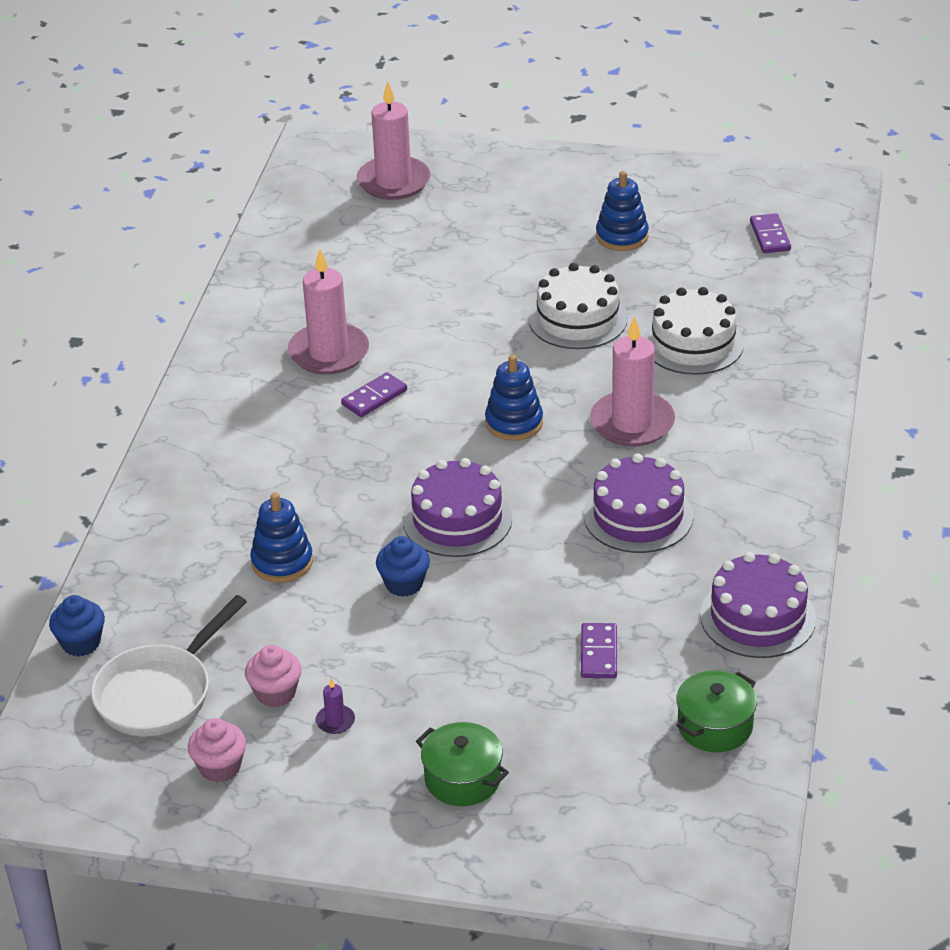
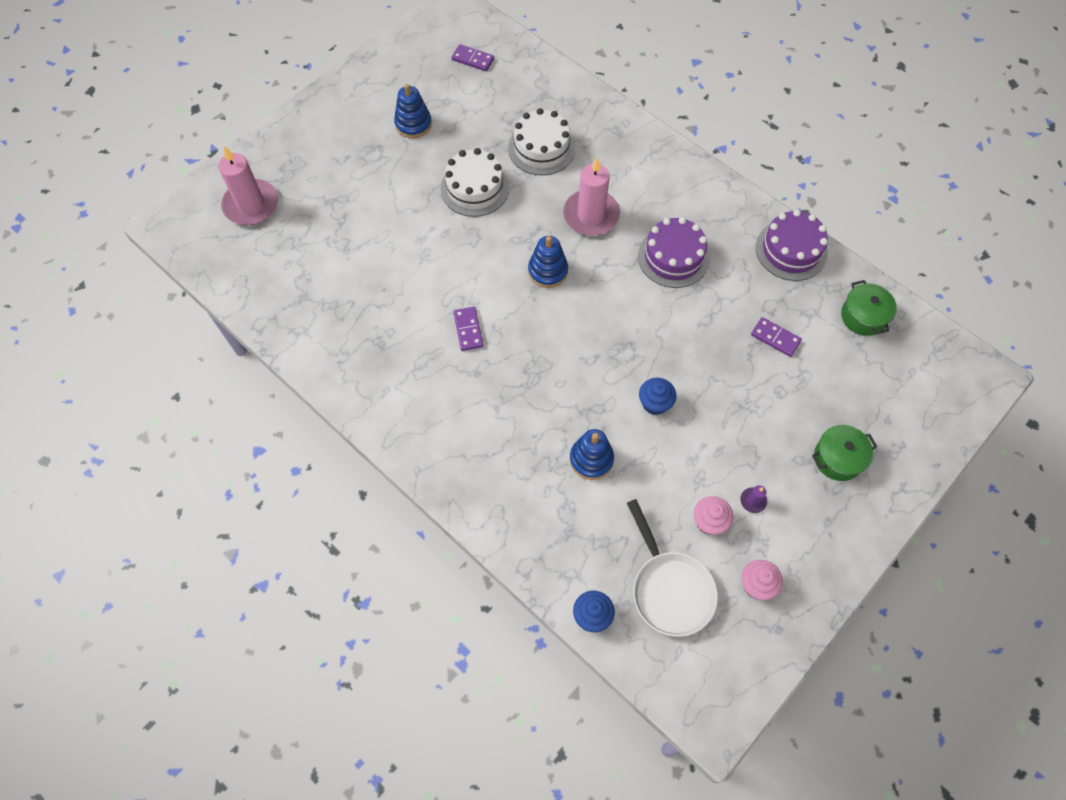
camera: 60 degrees left, 25 degrees up
pink candle [288,249,369,375] -> none
purple cake [403,458,512,557] -> none

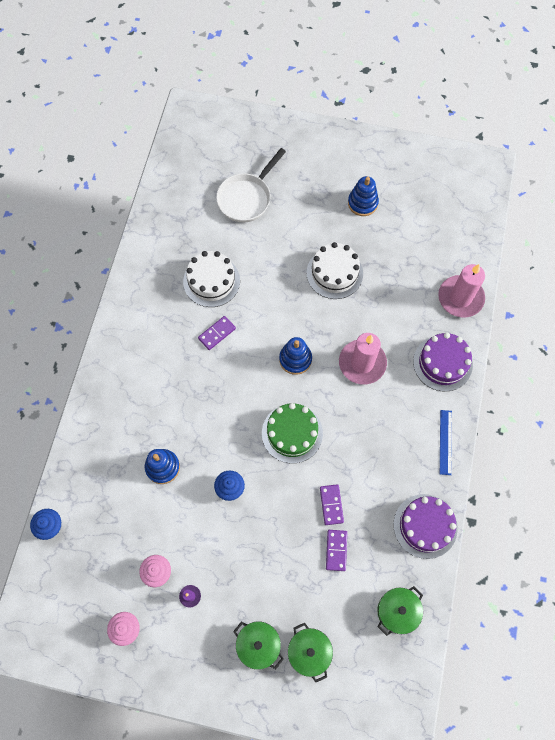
camera: 60 degrees right, 5 degrees up
pink candle [218,146,278,225] -> pink candle moved to [438,264,485,318]
purple domino [452,44,494,71] -> purple domino moved to [320,484,344,525]
white cake [508,108,576,175] -> white cake moved to [183,251,240,307]
white pan [627,499,718,637] -> white pan moved to [216,148,286,222]
purple cake [638,217,710,288] -> purple cake moved to [413,333,473,392]
none -> green cake [262,403,323,464]
none -> green pot [288,623,333,682]
none -> blue ruler [440,410,452,475]

